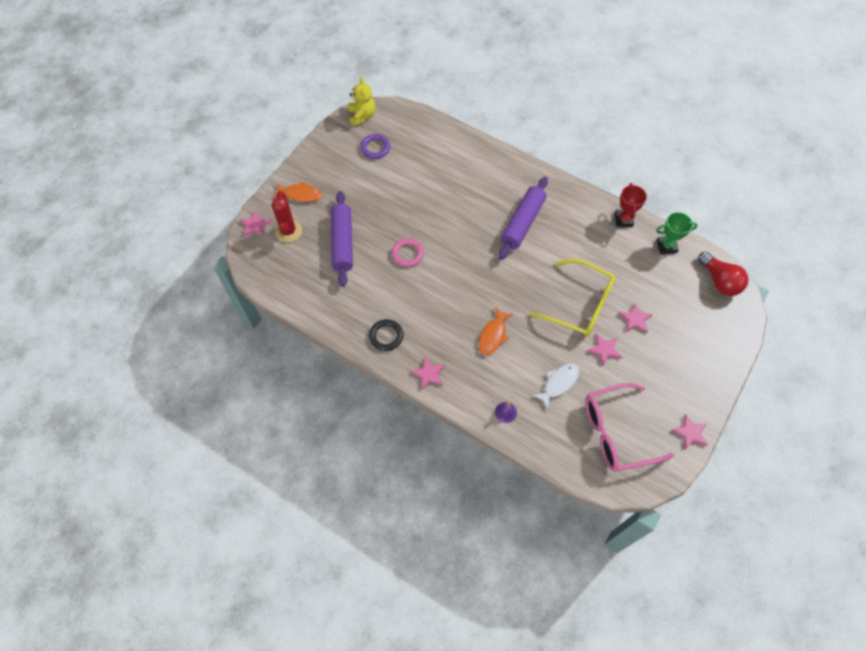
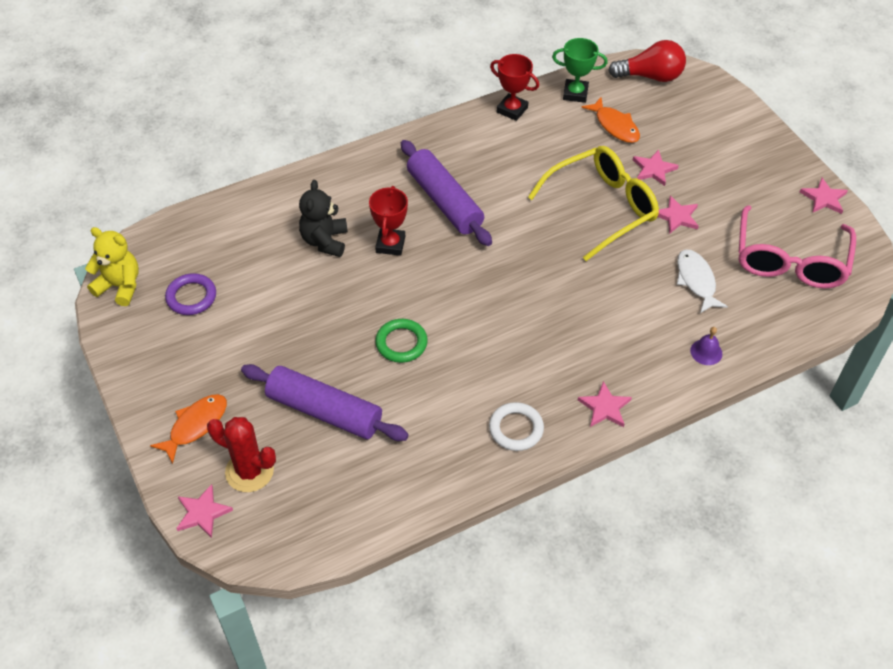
camera: 60 degrees left, 10 degrees down
black ring [369,319,403,351] -> white ring [489,402,544,451]
pink ring [392,238,424,267] -> green ring [375,319,428,363]
orange fish [479,307,513,355] -> orange fish moved to [582,97,640,143]
green trophy [656,212,697,254] -> green trophy turned 75 degrees clockwise [552,38,608,103]
none -> black teddy bear [299,180,348,257]
none -> red trophy [369,186,408,256]

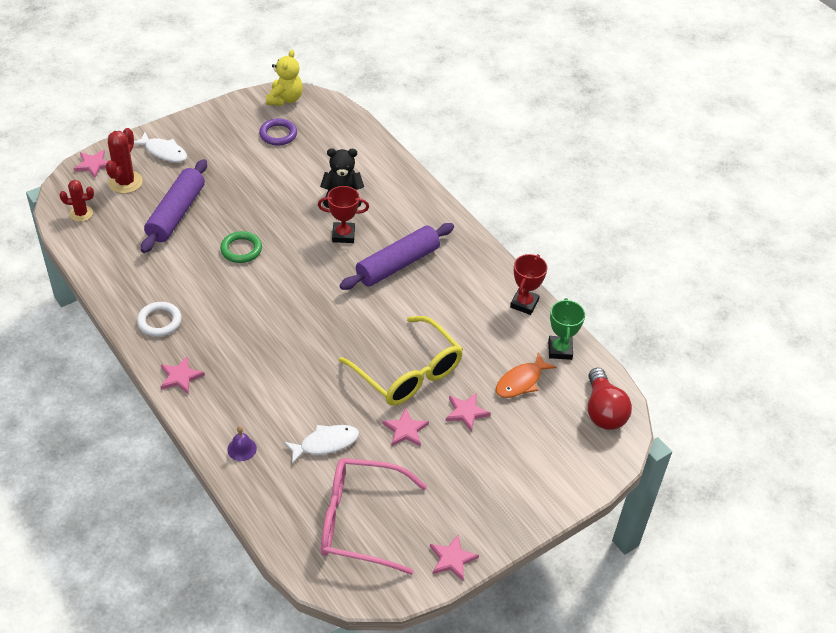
camera: 80 degrees right, 5 degrees down
orange fish [150,394,227,464] -> white fish [134,132,187,162]
none -> red cactus [60,180,94,222]

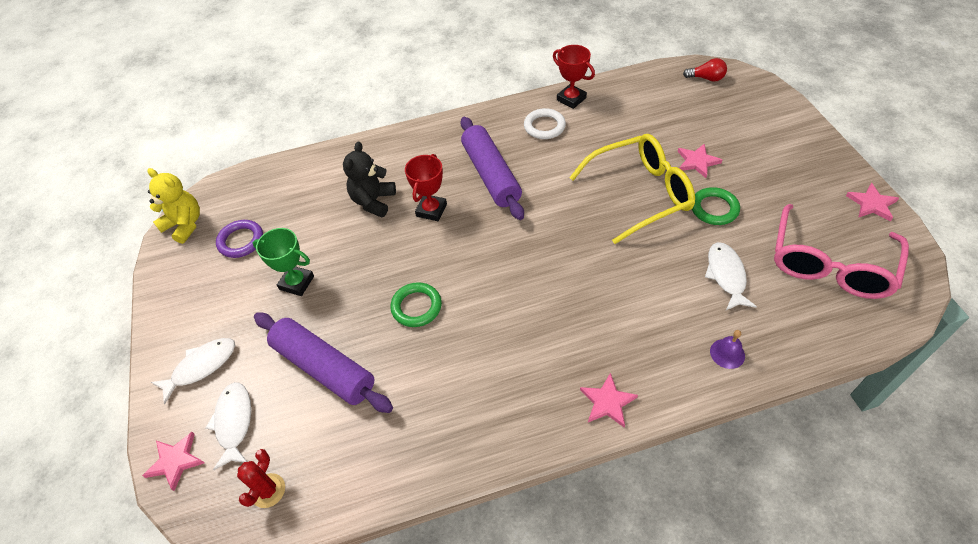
camera: 65 degrees left, 5 degrees up
red cactus [106,128,143,194] -> white fish [206,382,251,470]
white ring [137,302,182,337] -> white ring moved to [524,108,566,139]
pink star [382,408,429,447] -> green ring [692,187,740,225]
orange fish [496,352,557,398] -> none
green trophy [548,298,585,360] -> green trophy moved to [253,228,314,296]
red light bulb [588,368,632,430] -> red light bulb [683,58,727,82], size x0.58

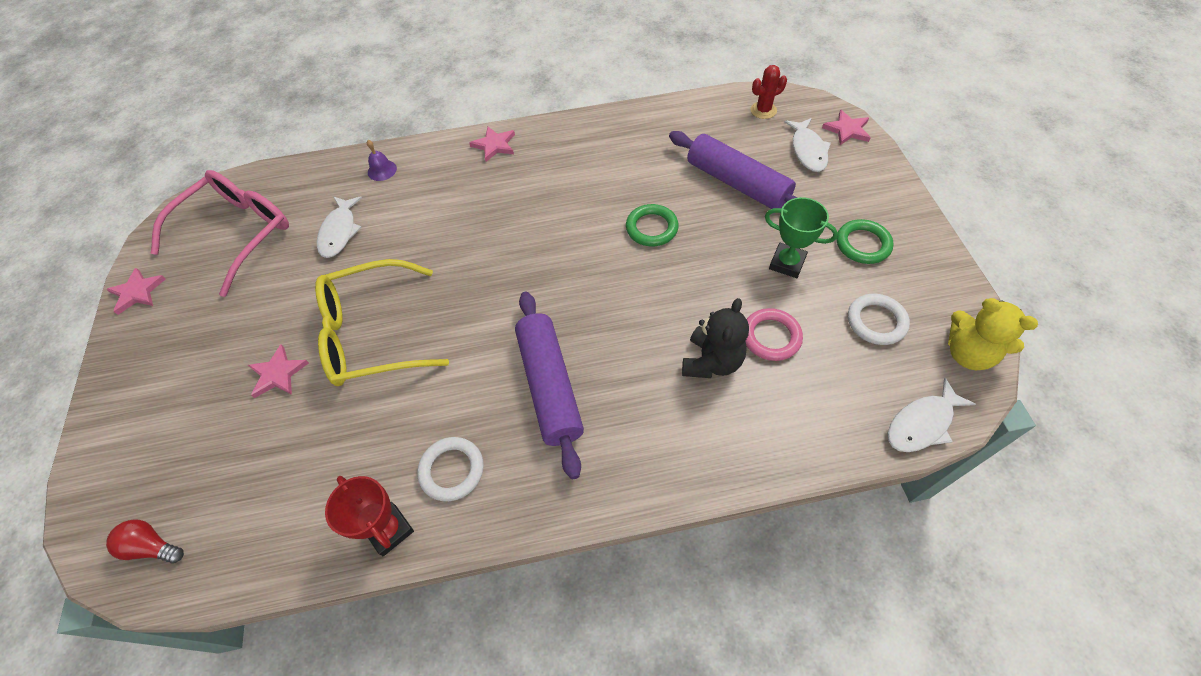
camera: 175 degrees left, 5 degrees up
white fish [151,338,235,404] -> white fish moved to [888,378,976,452]
purple ring [216,220,263,258] -> white ring [848,294,910,345]
red cactus [237,449,285,508] -> red cactus turned 45 degrees clockwise [750,65,787,119]
red trophy [405,154,447,221] -> none
green ring [692,187,740,225] -> green ring moved to [837,219,894,264]
none -> pink ring [745,308,803,361]

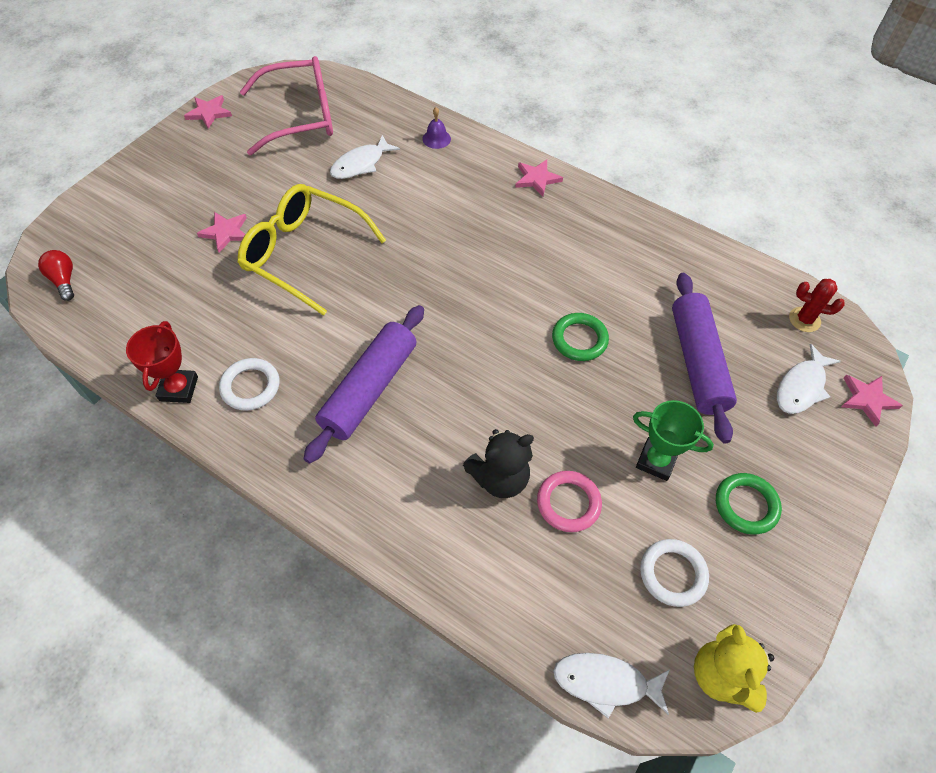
camera: 40 degrees right, 0 degrees up
green trophy [765,197,838,278] -> green trophy turned 45 degrees counterclockwise [633,400,714,481]

